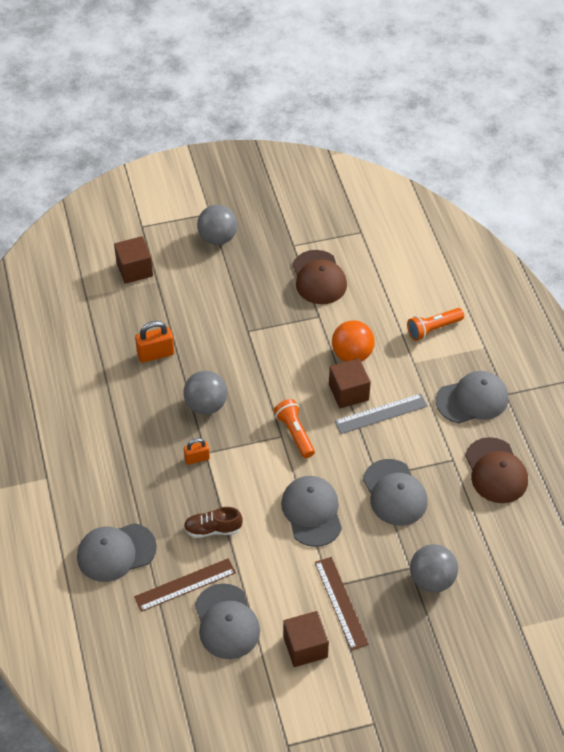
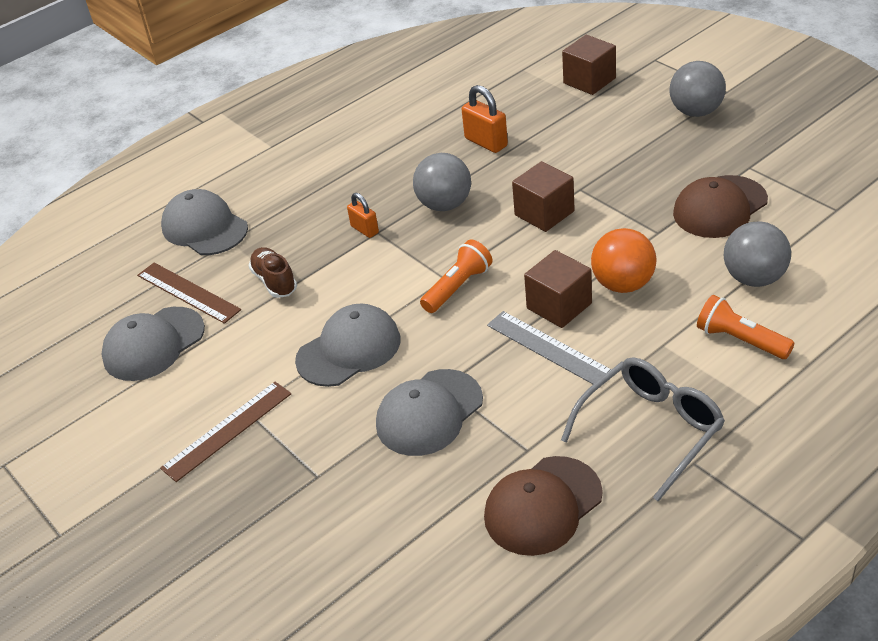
camera: 70 degrees right, 10 degrees down
brown cube [283,611,329,667] -> brown cube moved to [512,161,575,232]
grey ball [410,544,458,593] -> grey ball moved to [724,221,791,287]
grey cap [436,371,508,423] -> grey glasses [561,357,725,502]

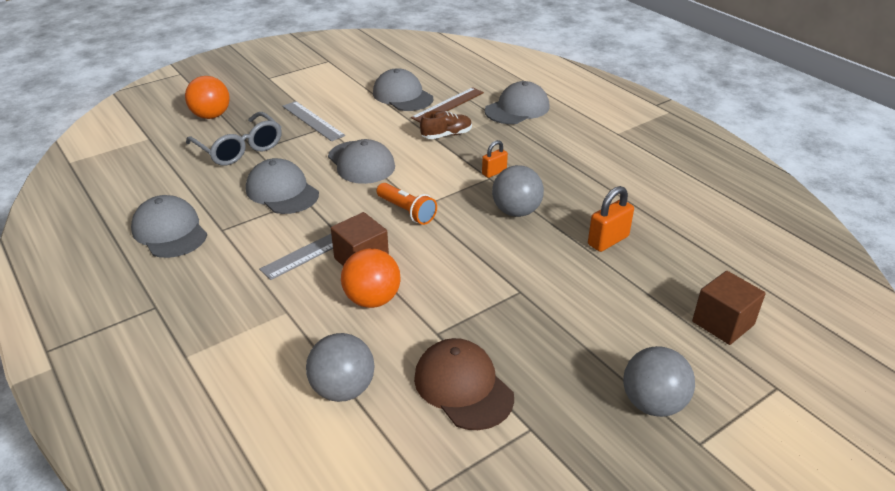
camera: 90 degrees right, 5 degrees down
brown ruler [160,382,291,482] -> grey ruler [282,101,345,141]
brown cap [484,456,603,556] -> grey cap [131,195,207,258]
brown cube [512,161,575,232] -> none
grey glasses [561,357,725,502] -> grey glasses moved to [186,112,282,166]
orange flashlight [697,295,794,359] -> none
none -> orange ball [185,76,230,119]

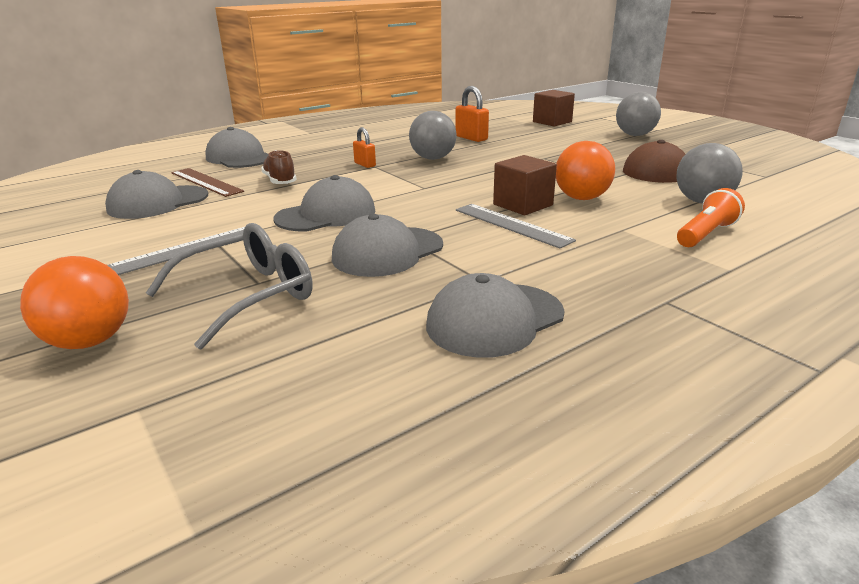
camera: 90 degrees left, 10 degrees down
orange flashlight [377,183,437,225] -> orange flashlight moved to [677,188,745,247]

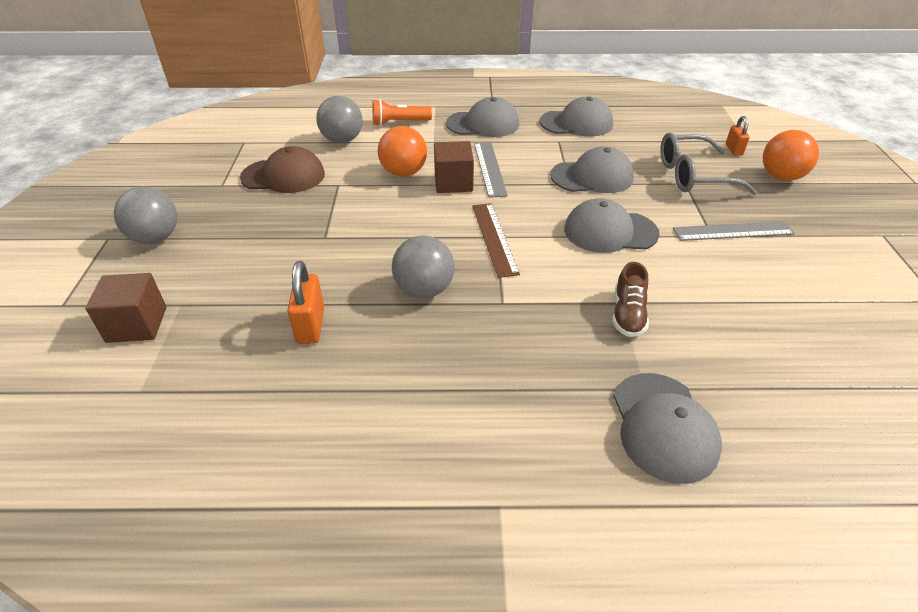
camera: 145 degrees left, 15 degrees up
grey cap [105,170,208,219] -> grey cap moved to [446,97,519,137]
brown ruler [171,168,244,197] -> brown ruler moved to [472,203,520,278]
orange padlock [353,127,376,168] -> orange padlock moved to [726,116,750,156]

